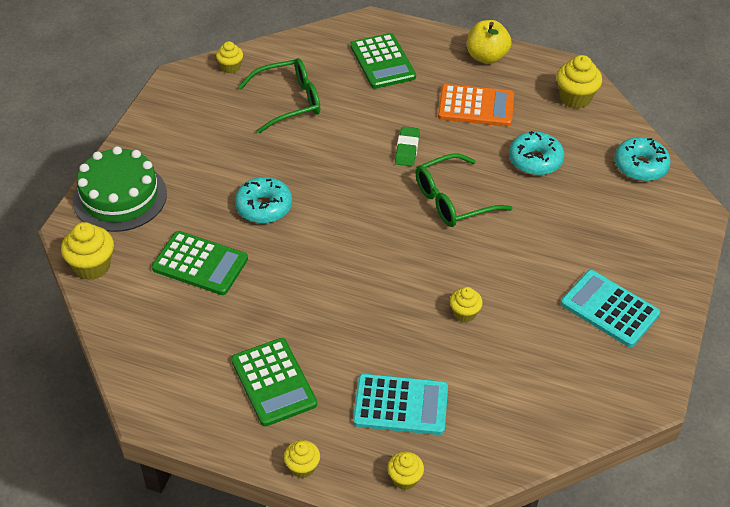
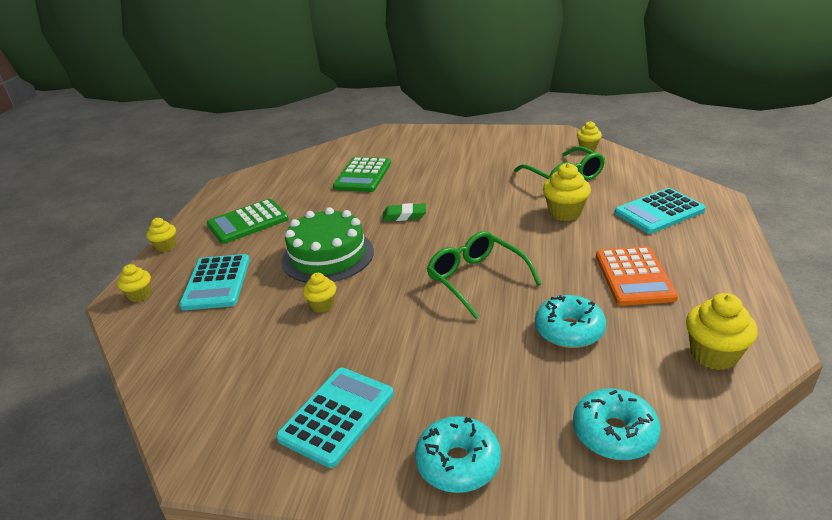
camera: 85 degrees right, 15 degrees down
yellow cupcake [61,222,114,280] -> yellow cupcake moved to [543,163,591,221]
green cake [73,146,167,232] -> green cake moved to [281,207,374,283]
turquoise donut [235,177,292,223] -> turquoise donut moved to [415,416,501,493]
green calculator [350,33,416,89] -> turquoise calculator [615,188,706,234]
green eraser [395,126,420,167] -> green eraser moved to [382,203,426,221]
yellow apple [467,20,512,64] -> none

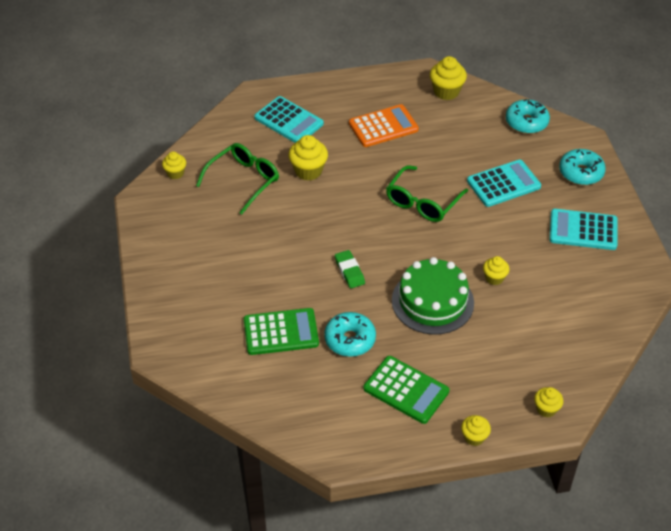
camera: 115 degrees left, 15 degrees up
turquoise calculator [179,254,250,310] -> turquoise calculator moved to [467,160,541,207]
turquoise donut [535,295,606,348] -> turquoise donut moved to [324,312,376,357]

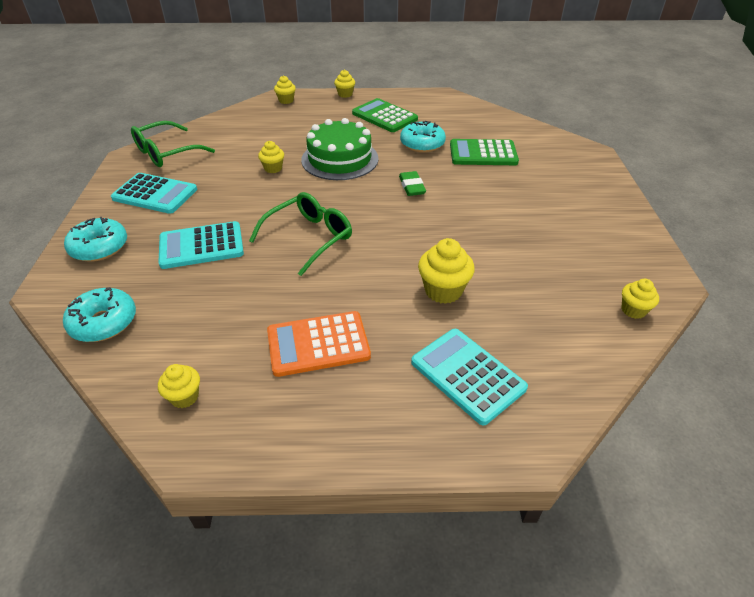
camera: 170 degrees left, 5 degrees down
green glasses [196,143,279,215] -> green glasses moved to [131,121,215,167]
yellow cupcake [430,56,467,100] -> yellow cupcake [158,364,200,408], size x0.62

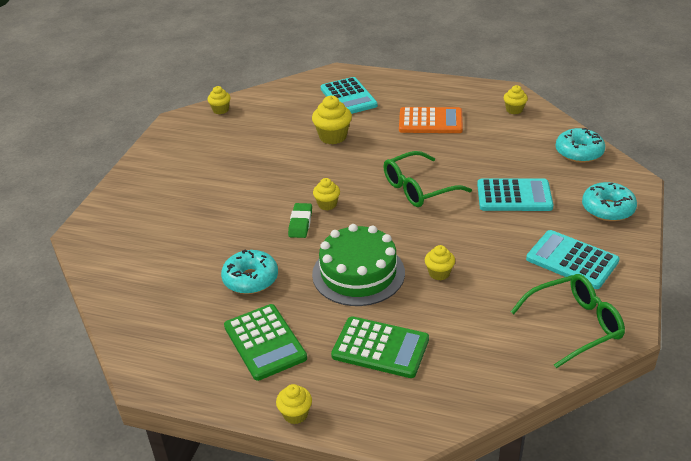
camera: 160 degrees left, 5 degrees down
yellow cupcake [274,75,296,104] -> yellow cupcake moved to [313,178,340,210]
green calculator [450,139,519,165] -> green calculator moved to [331,316,429,378]

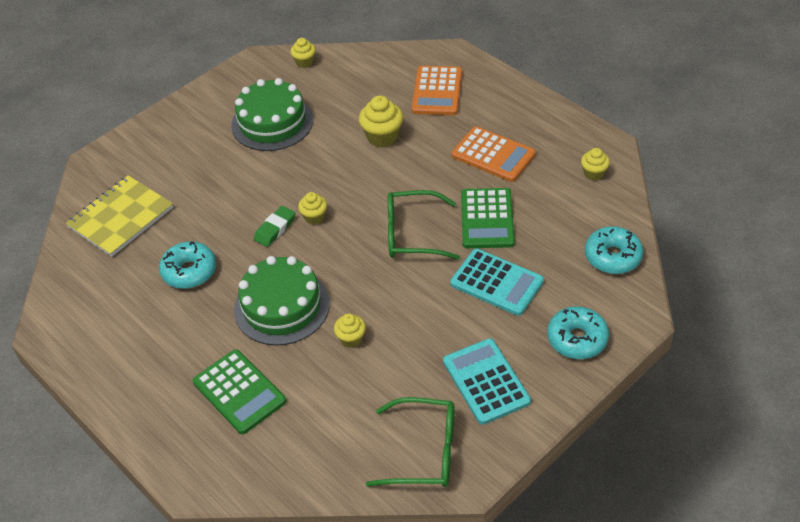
camera: 30 degrees right, 10 degrees up
green calculator [224,304,307,381] -> green calculator moved to [461,188,515,248]
yellow cupcake [276,384,312,424] -> none
turquoise calculator [321,77,378,114] -> orange calculator [412,66,462,115]
none -> yellow notebook [66,175,173,257]
none -> green cake [231,78,313,151]

